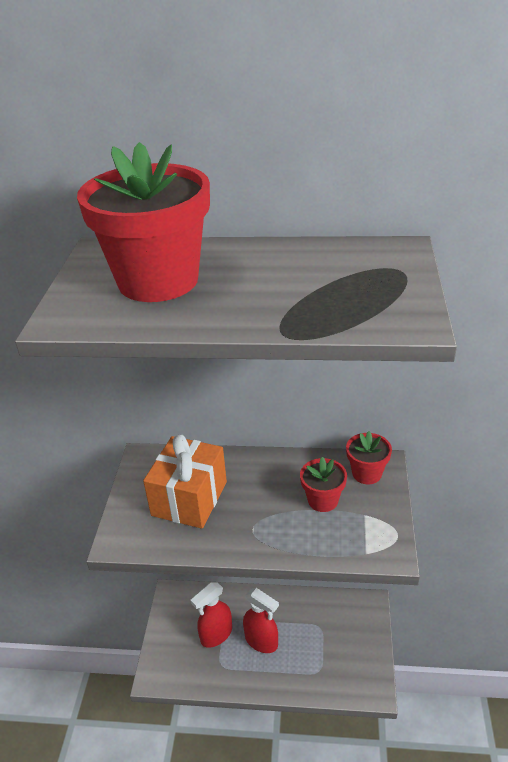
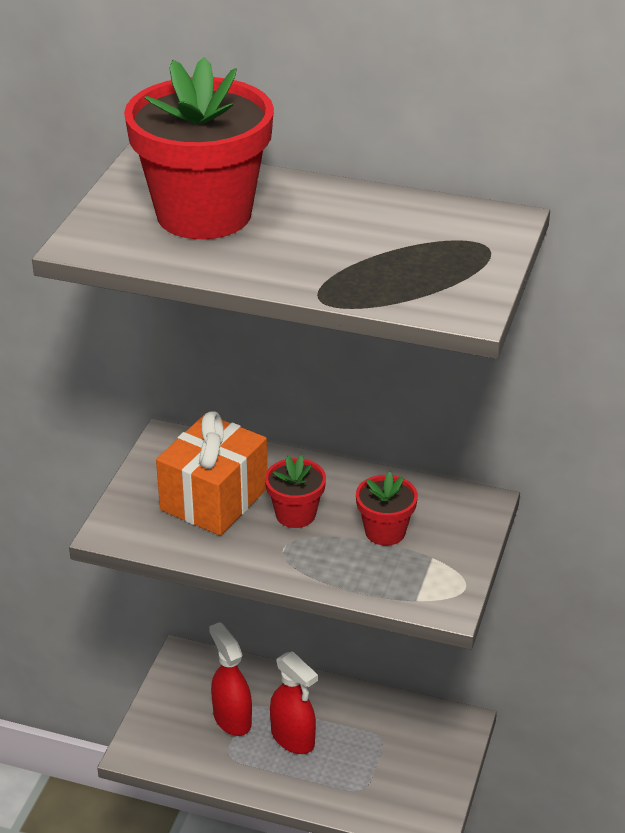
camera: 10 degrees right, 0 degrees up
red spray bottle [191,582,232,648] -> red spray bottle turned 90 degrees clockwise [209,622,252,736]
red flower pot [346,431,392,484] -> red flower pot moved to [265,455,326,528]

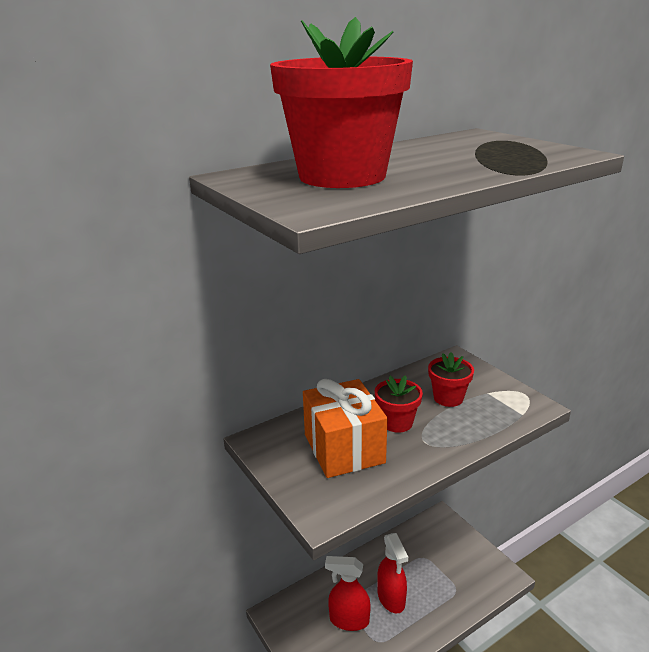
camera: 50 degrees left, 10 degrees down
red spray bottle [270,651,318,754] -> red spray bottle turned 75 degrees clockwise [377,533,408,614]

